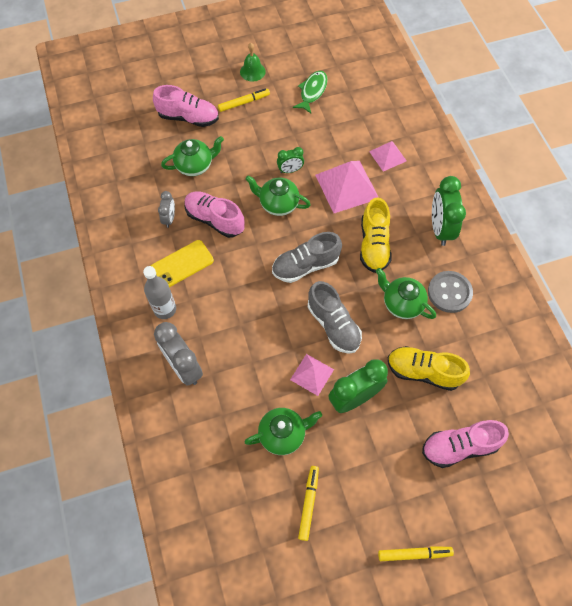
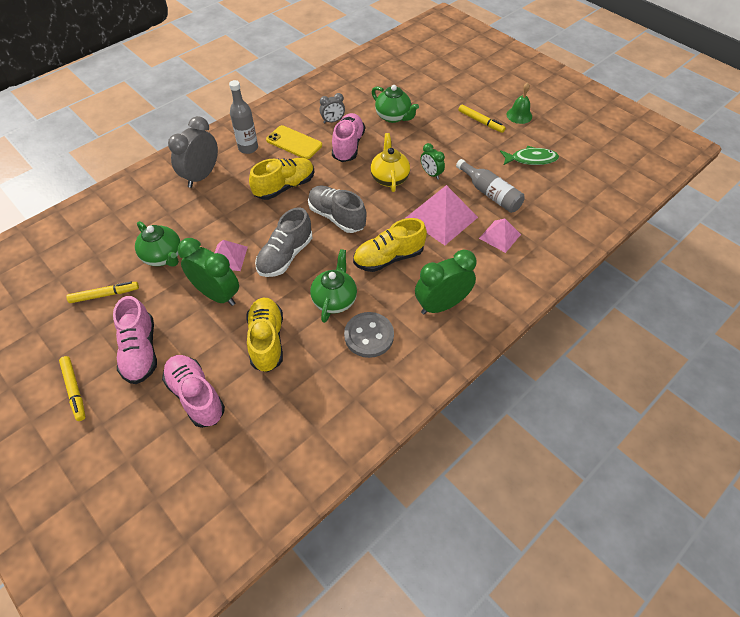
camera: 65 degrees right, 10 degrees down
pink shoe [153,85,219,127] -> pink shoe moved to [113,296,157,384]
green teapot [245,175,311,216] -> yellow teapot [371,133,410,192]
none -> yellow shoe [249,158,314,200]
none -> grey bottle [456,159,525,213]

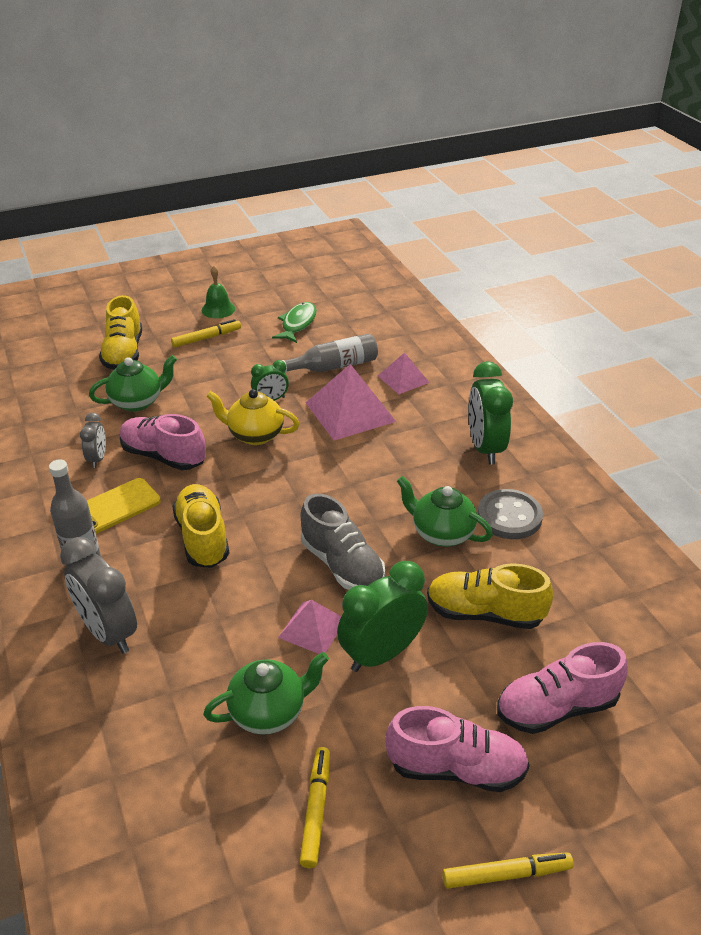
camera: 70 degrees left, 15 degrees down
grey shoe [308,186,367,233] -> none
yellow shoe [353,218,427,272] -> yellow shoe moved to [99,295,142,370]

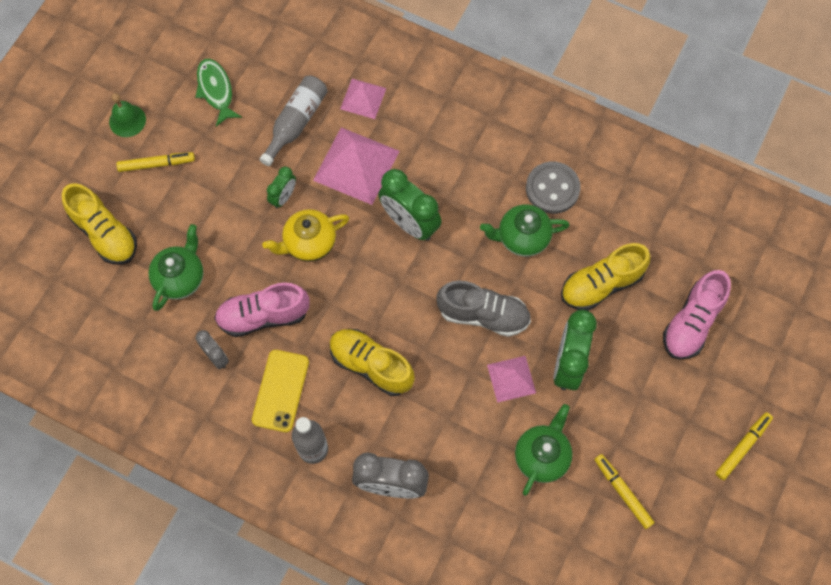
camera: 40 degrees left, 30 degrees up
yellow marker [171,319,241,348] -> yellow marker turned 60 degrees clockwise [116,152,195,172]
pink shoe [385,706,530,792] -> none
green clock [469,361,513,465] -> green clock moved to [378,169,442,241]

